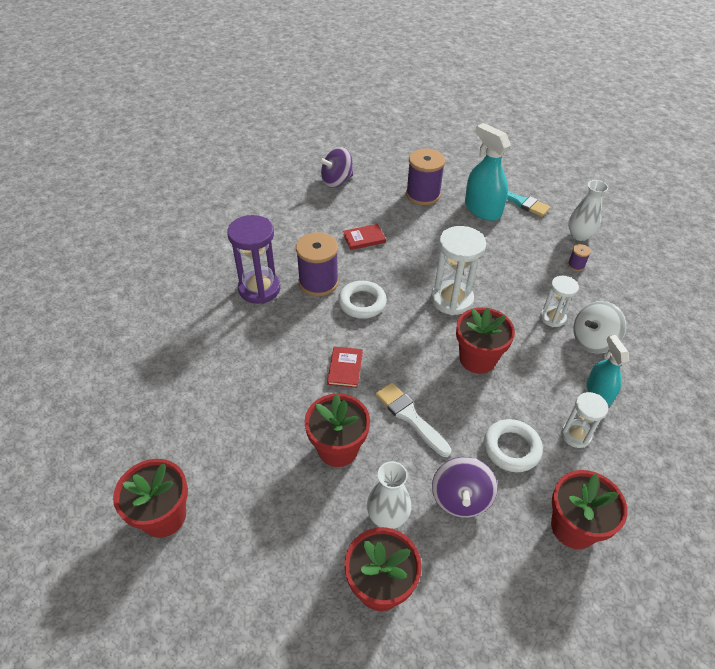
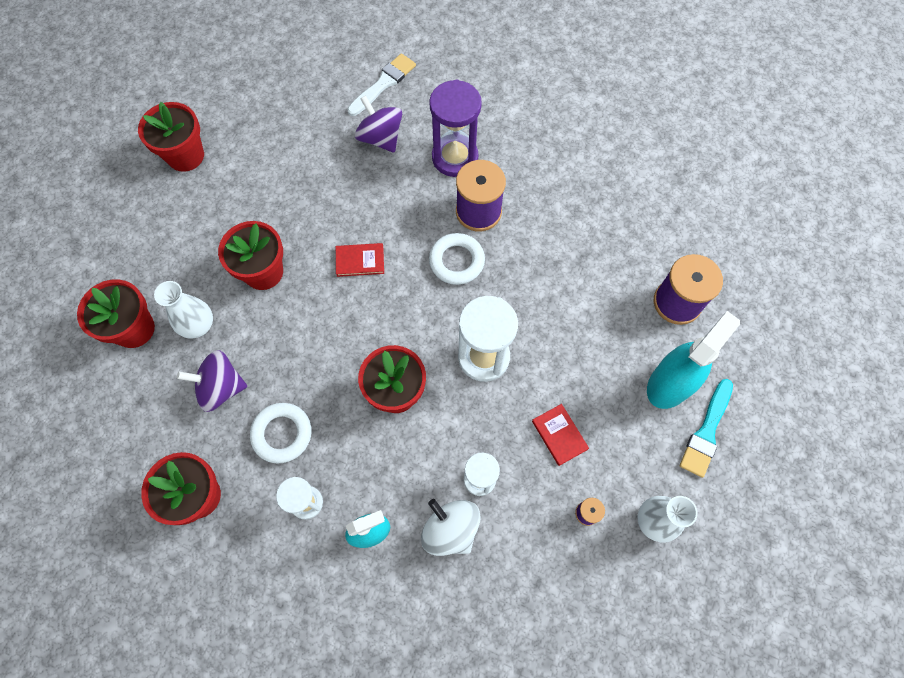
camera: 80 degrees right, 20 degrees up
purple spinning top [318,147,353,188] -> purple spinning top moved to [355,95,402,153]
red book [343,224,386,250] -> red book moved to [532,404,589,466]
white brush [376,383,452,457] -> white brush moved to [347,53,416,116]

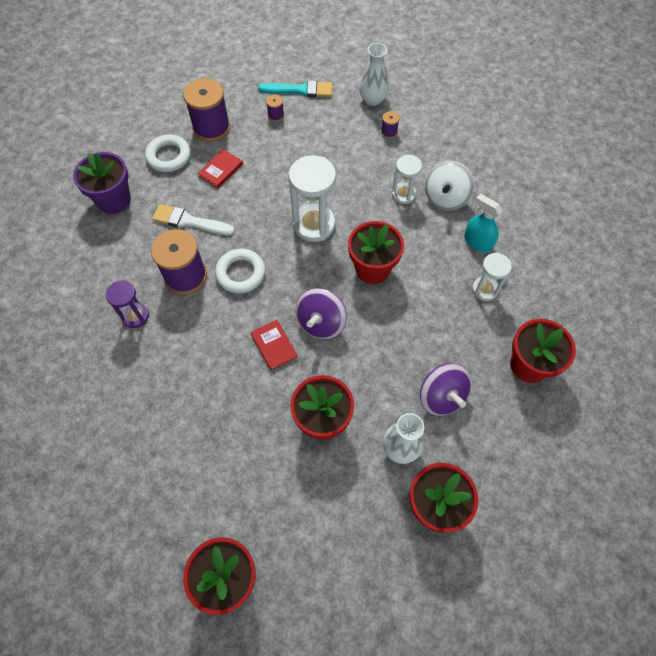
camera: 115 degrees left, 5 degrees down
white ring [250,403,312,464] -> white ring moved to [145,134,191,172]
white brush [347,53,416,116] -> white brush moved to [152,204,235,235]
purple spinning top [355,95,402,153] -> purple spinning top moved to [296,288,347,340]
purple hourglass [429,79,482,177] -> purple hourglass [106,280,149,328], size x0.59
red book [532,404,589,466] -> red book moved to [198,149,243,188]
turquoise spray bottle [647,311,740,409] -> purple spool [266,95,284,122]
none -> purple flower pot [73,152,131,214]

